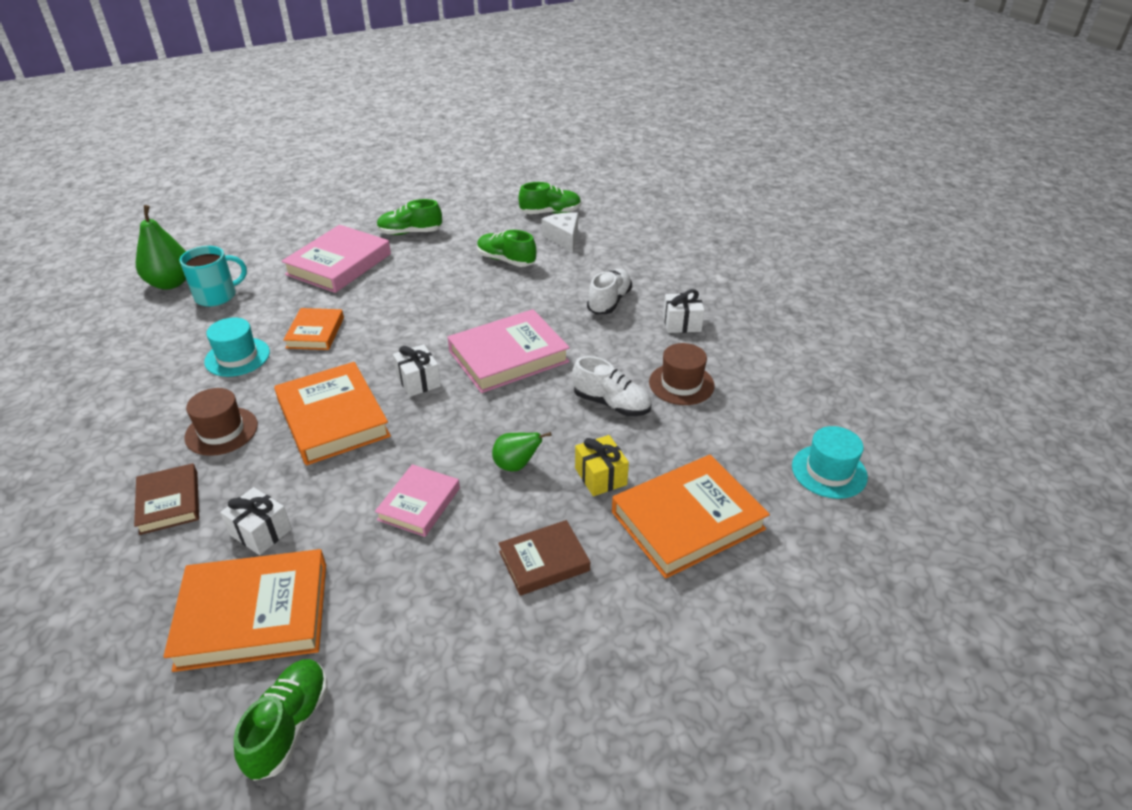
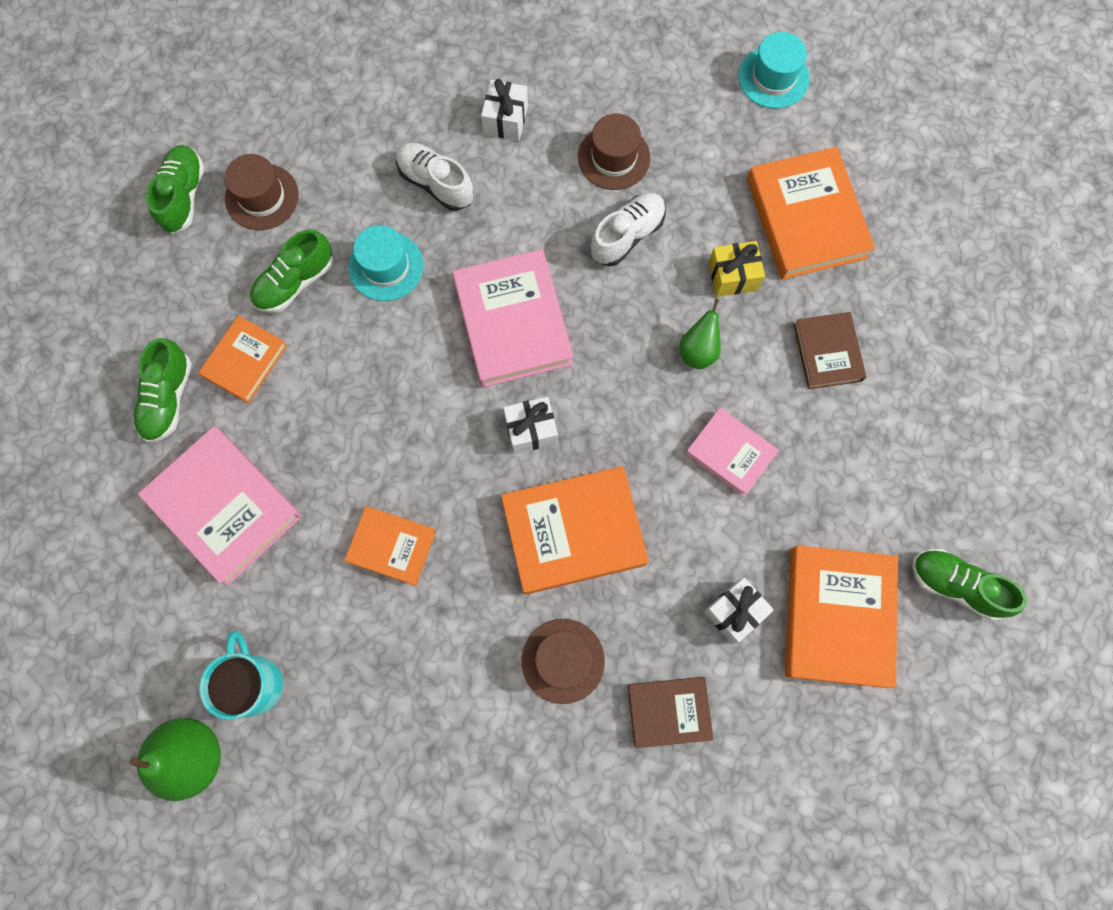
camera: 75 degrees left, 35 degrees up
turquoise hat [204,317,270,377] -> turquoise hat moved to [348,225,424,301]
white cheese [542,212,578,252] -> brown hat [225,154,299,230]
none -> orange book [198,316,288,403]

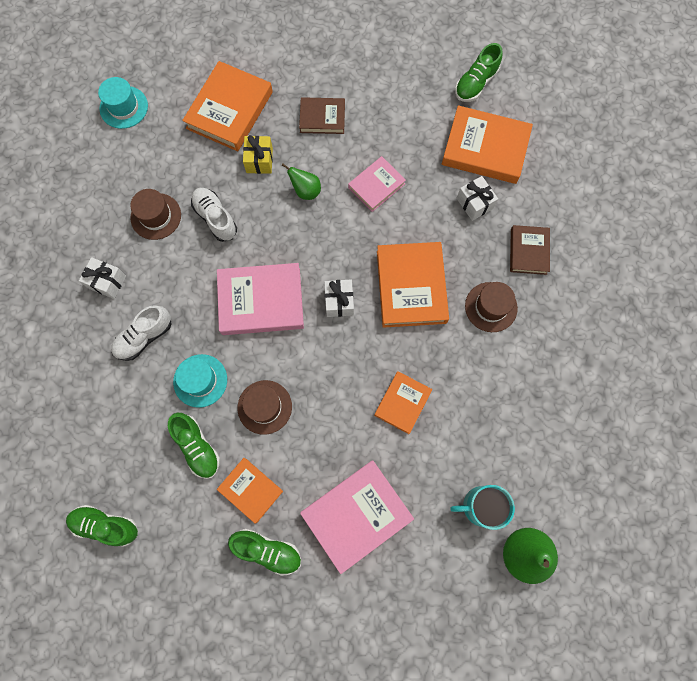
camera: 80 degrees left, 0 degrees up
brown hat [225,154,299,230] -> brown hat moved to [238,380,292,435]
orange book [747,147,875,280] -> orange book turned 60 degrees counterclockwise [182,61,273,151]

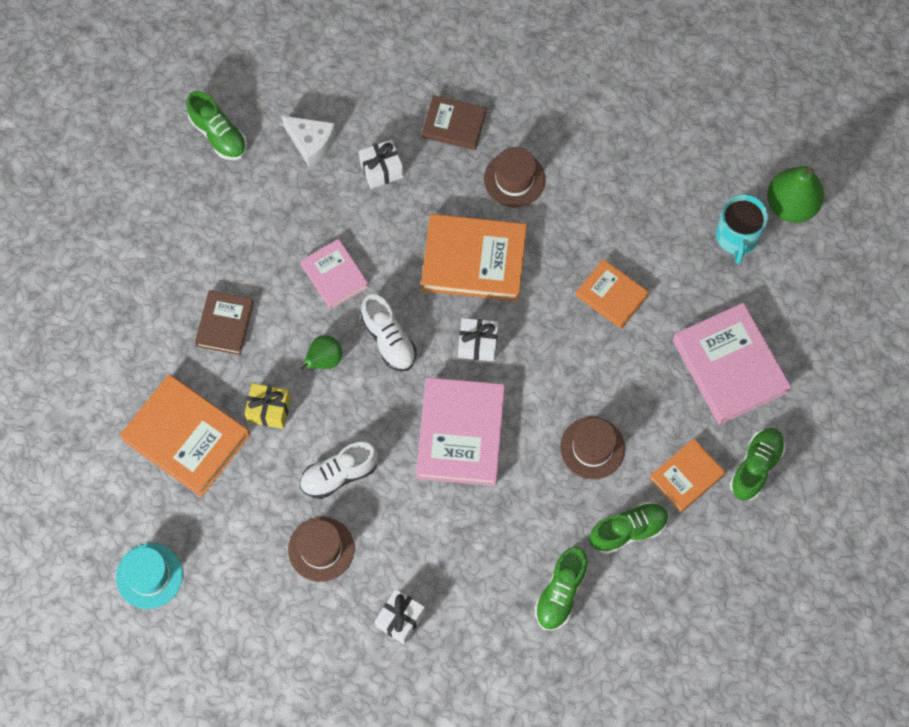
camera: 80 degrees left, 5 degrees down
green shoe [66,505,138,547] -> green shoe moved to [535,547,588,631]
white shoe [111,305,172,361] -> white shoe moved to [361,294,417,372]
turquoise hat [173,354,227,408] -> none
orange book [442,105,533,184] -> white cheese [282,116,336,168]

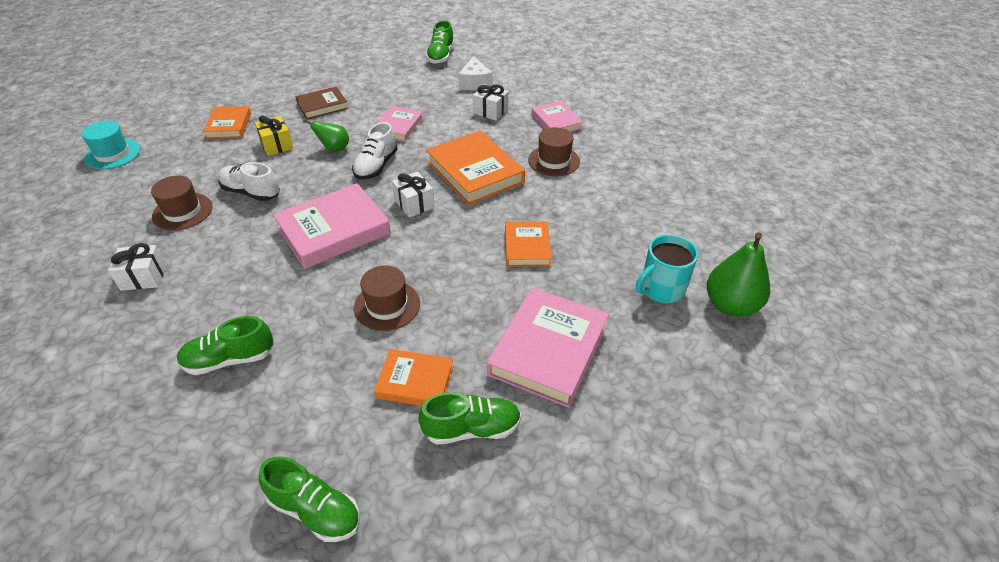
camera: 50 degrees right, 25 degrees down
orange book [119,375,250,497] -> orange book [203,106,251,139], size x0.59
brown book [422,95,487,150] -> pink book [532,101,583,132]
green shoe [590,502,669,554] -> green shoe moved to [259,456,360,542]

